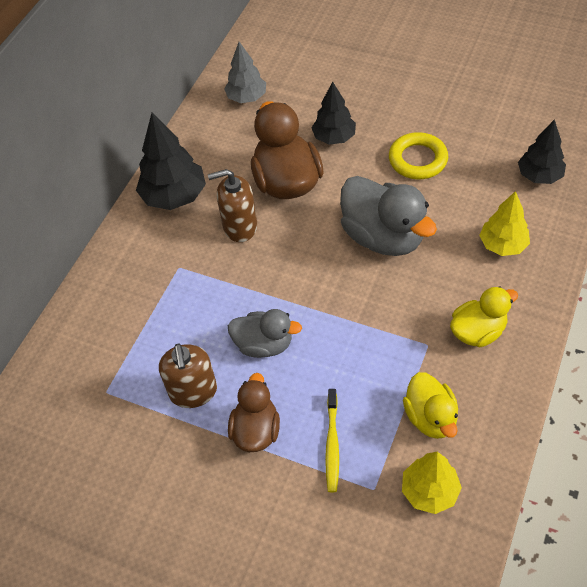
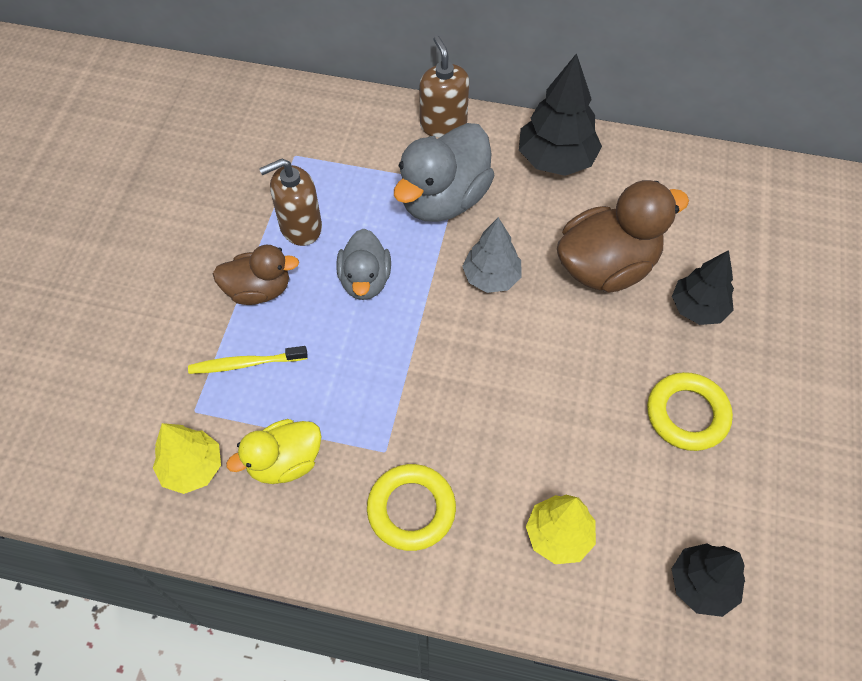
camera: 75 degrees right, 5 degrees up
brown soap dispenser [208,169,257,242] -> brown soap dispenser moved to [419,36,469,138]
grey tree [224,42,266,103] -> grey tree moved to [462,217,521,293]
grey duck [340,176,437,256] -> grey duck moved to [394,123,495,222]
yellow duck [450,286,518,347] -> yellow ring [367,464,456,551]

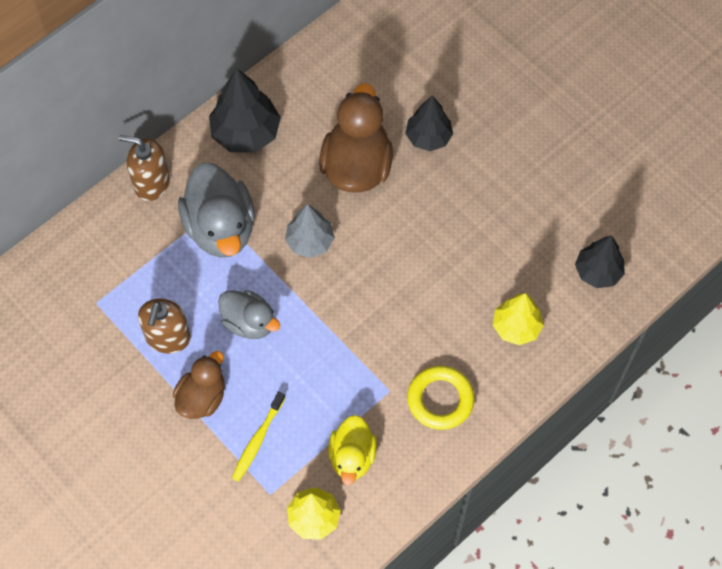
camera: 55 degrees left, 5 degrees up
yellow ring [647,372,733,451] -> none

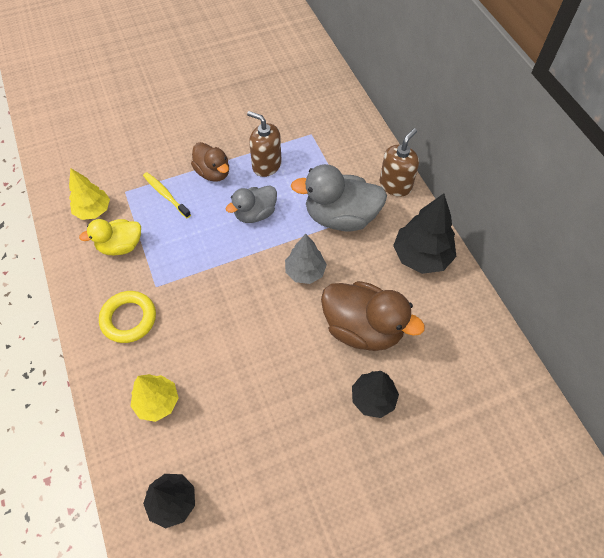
camera: 110 degrees right, 5 degrees down
yellow duck [328,415,377,485] -> yellow duck turned 45 degrees counterclockwise [79,219,141,255]

